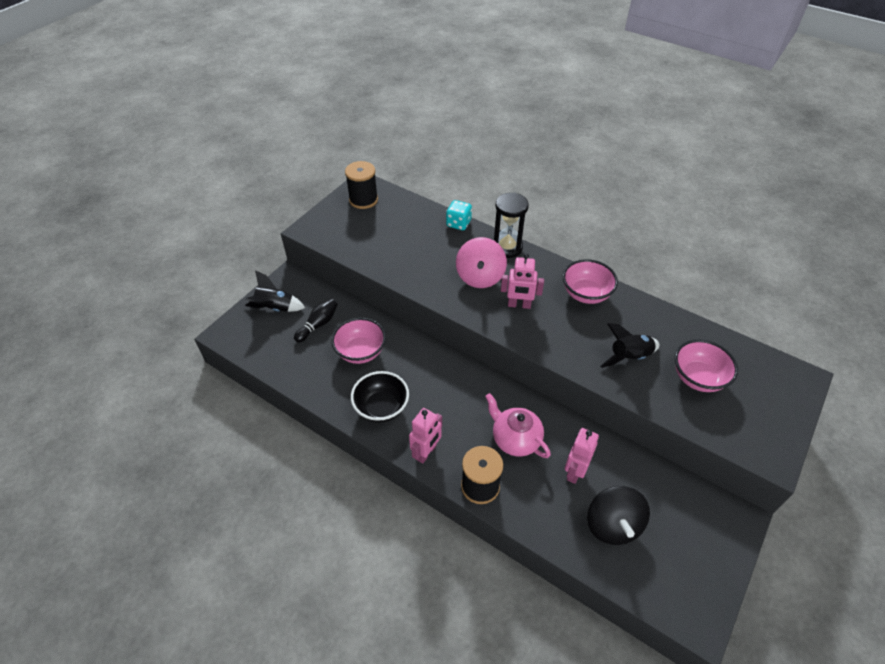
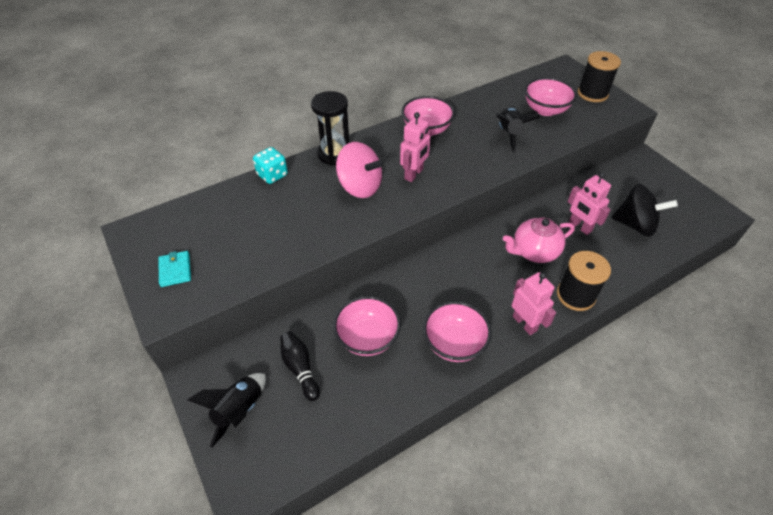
camera: 65 degrees left, 0 degrees up
black spool [345,161,378,209] -> black spool moved to [578,51,621,102]
black bowl [351,371,409,423] -> pink bowl [423,301,492,362]
none -> turquoise wallet [158,251,191,287]

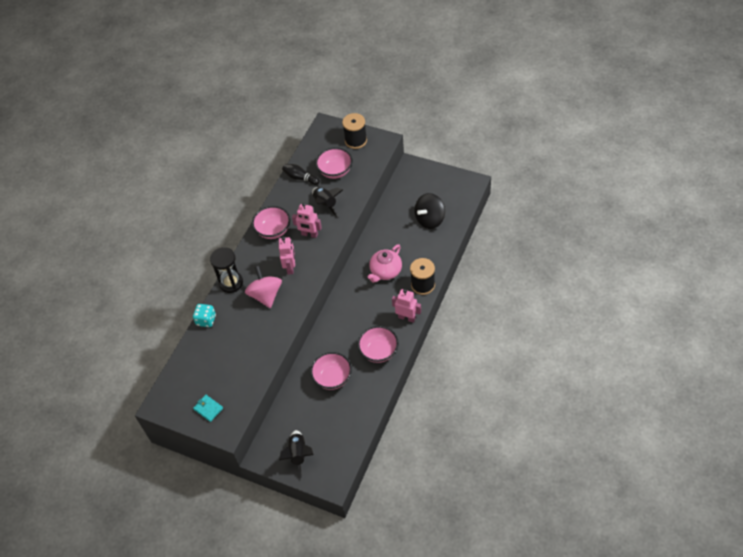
camera: 30 degrees left, 5 degrees up
black bowling pin [280,332,320,401] -> black bowling pin moved to [282,164,320,185]
pink spinning top [336,142,383,198] -> pink spinning top turned 105 degrees counterclockwise [245,266,282,308]
pink robot [568,172,611,235] -> pink robot moved to [292,203,322,238]
black spinning top [612,184,678,237] -> black spinning top turned 150 degrees clockwise [414,193,445,229]

